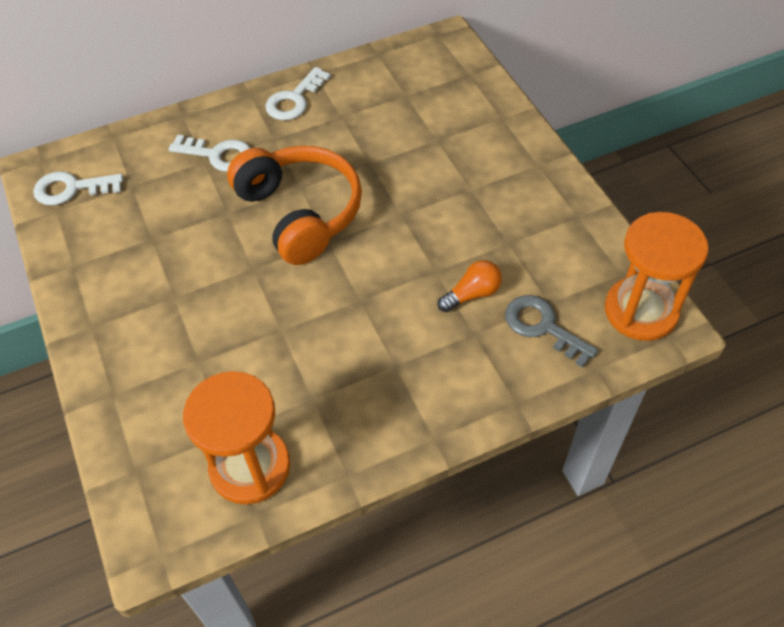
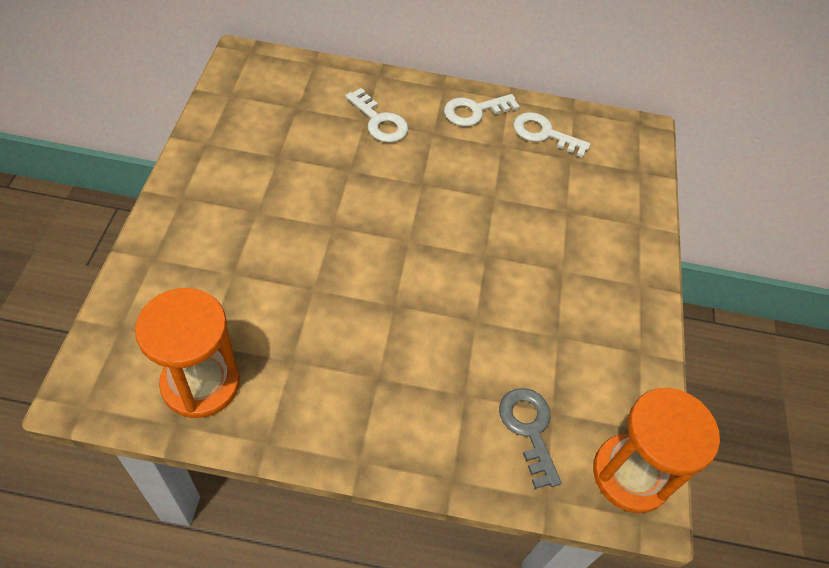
camera: 25 degrees right, 0 degrees up
white key [33,171,123,205] -> white key moved to [513,112,591,158]
orange headphones [227,146,362,265] -> none
orange light bulb [438,260,502,312] -> none

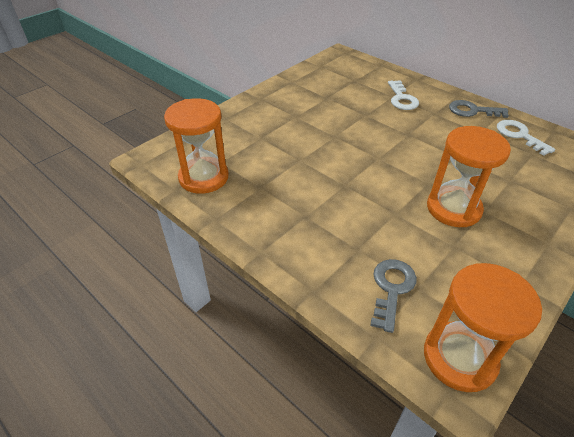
camera: 40 degrees right, 10 degrees down
white key [444,94,520,126] -> grey key [449,100,509,118]
none -> orange hourglass [427,126,511,227]

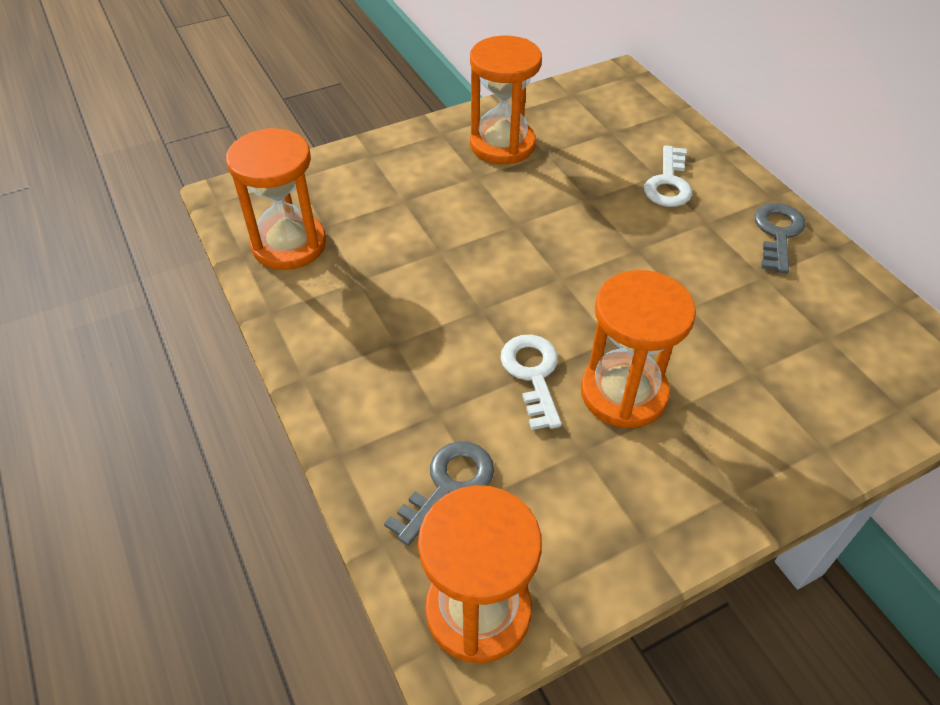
camera: 20 degrees right, 5 degrees up
grey key [449,100,509,118] -> grey key turned 75 degrees clockwise [755,203,805,274]
white key [497,120,556,156] -> white key moved to [500,335,562,430]
none -> orange hourglass [470,36,542,164]

